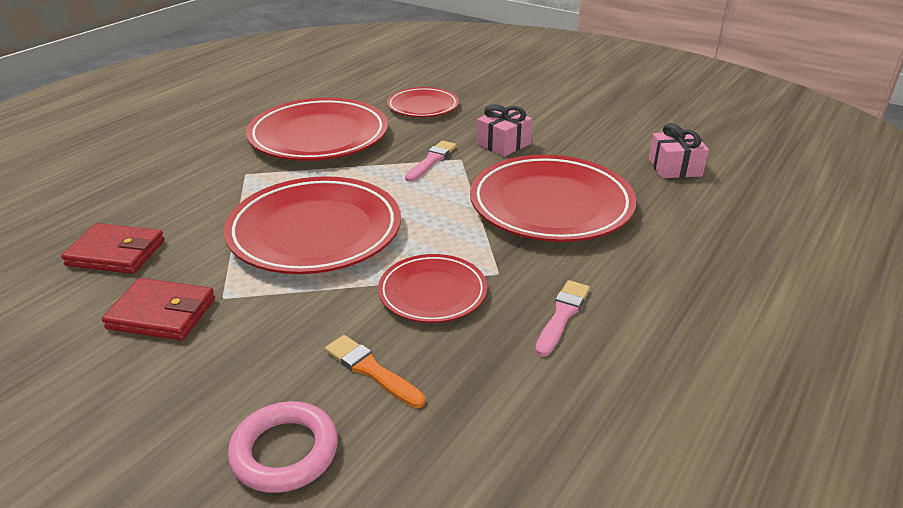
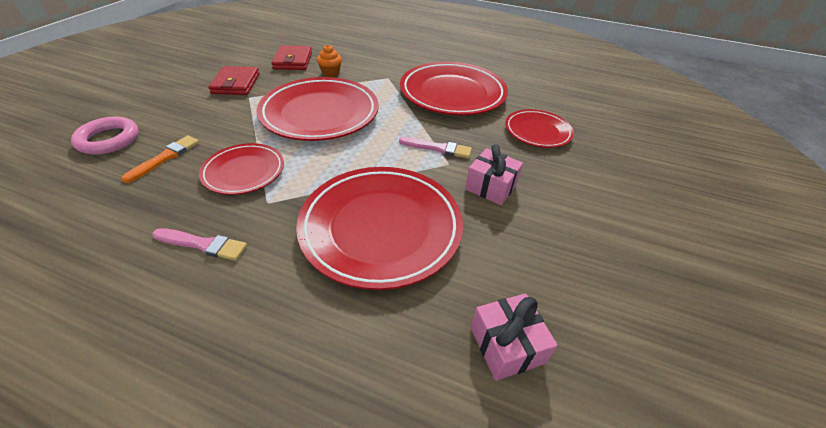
camera: 75 degrees right, 10 degrees up
none -> orange cupcake [317,44,342,77]

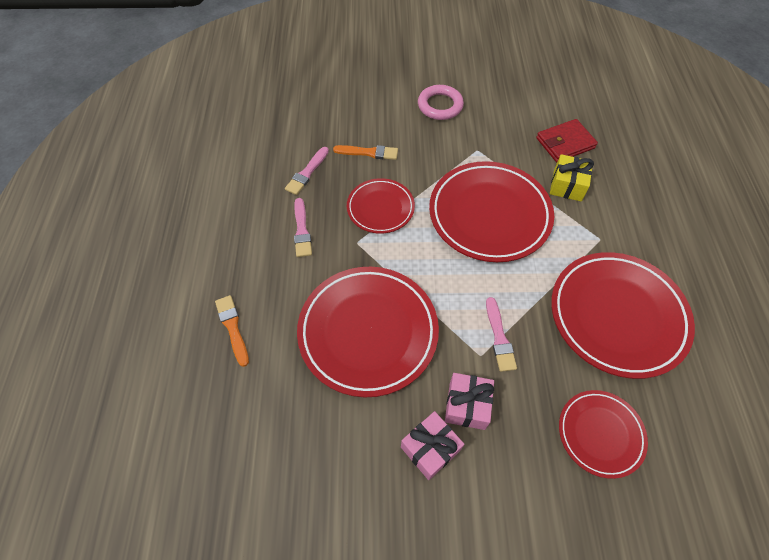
camera: 70 degrees right, 15 degrees up
pink ring [71,117,139,155] -> pink ring moved to [418,85,464,120]
red wallet [209,66,260,95] -> none
orange cupcake [317,44,342,77] -> yellow gift [550,154,594,201]
pink gift [471,293,558,381] -> pink gift moved to [401,411,464,480]
none -> orange brush [215,295,249,367]
none -> pink brush [285,147,329,195]

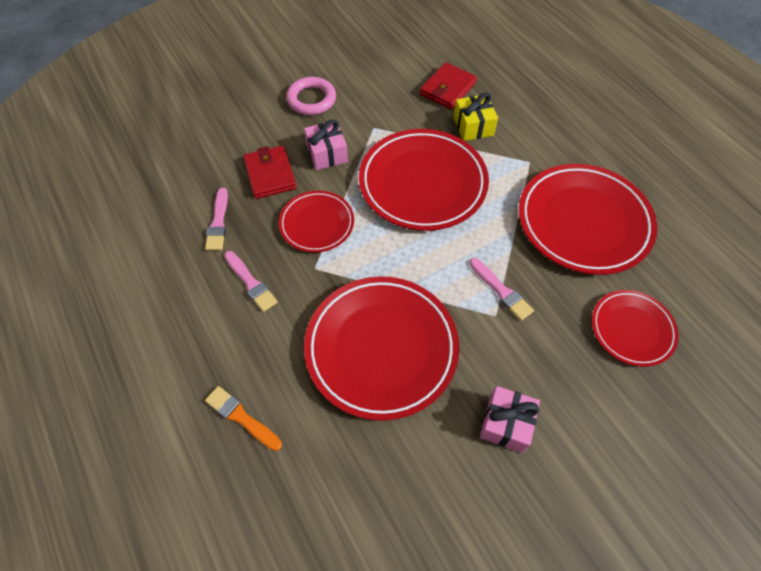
camera: 30 degrees left, 0 degrees up
orange brush [333,145,398,160] -> red wallet [243,146,297,199]
pink gift [445,373,494,430] -> pink gift moved to [304,119,348,170]

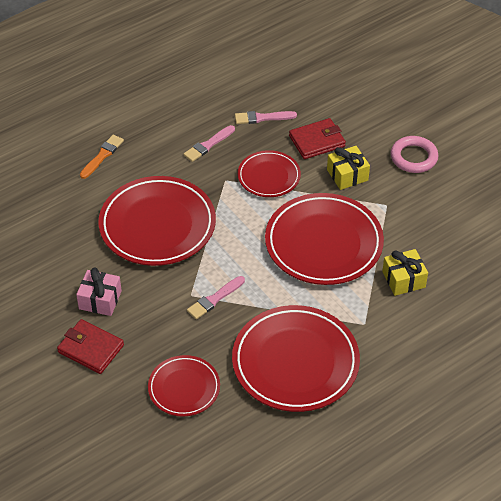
camera: 85 degrees right, 10 degrees down
pink gift [304,119,348,170] -> yellow gift [327,146,370,190]
red wallet [420,62,477,110] -> red wallet moved to [57,319,124,374]

